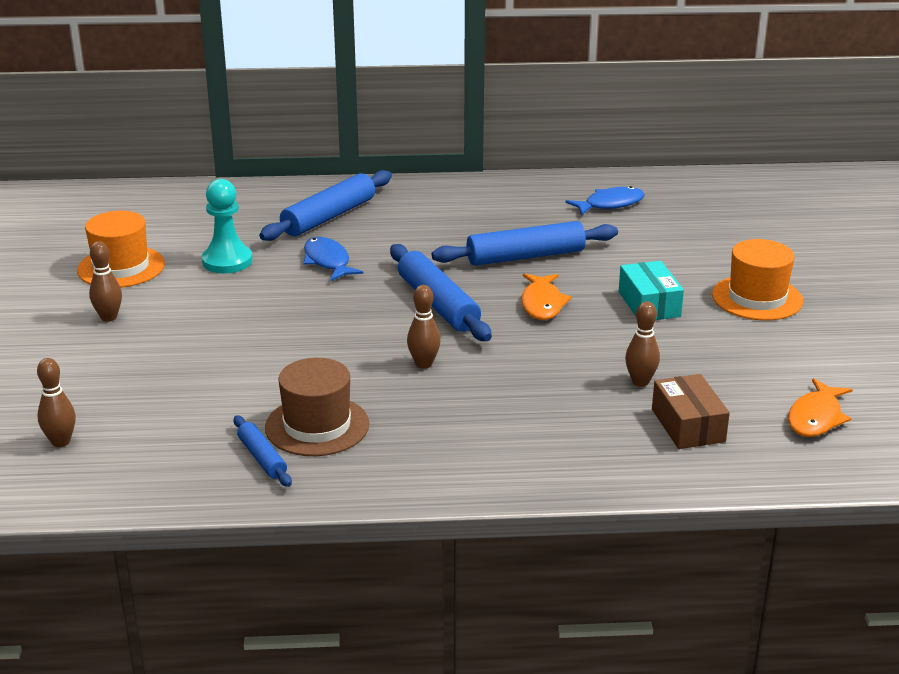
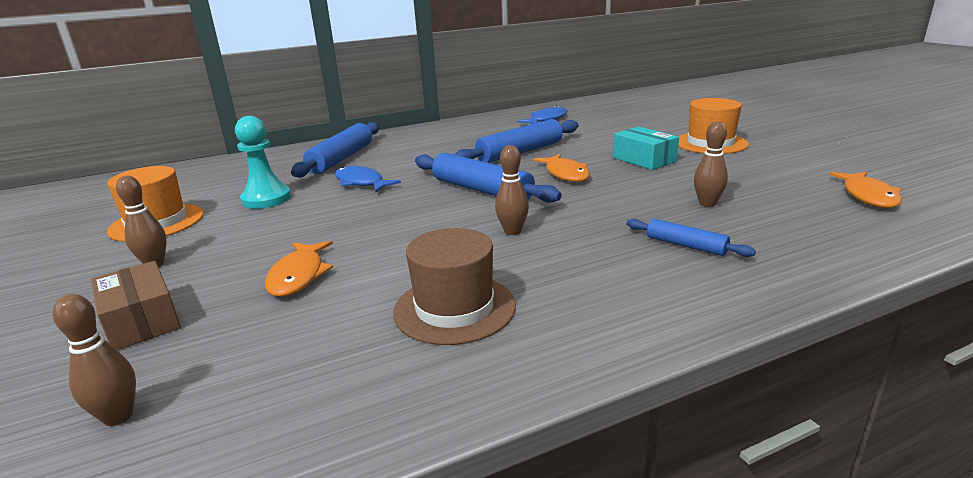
camera: 20 degrees left, 5 degrees down
blue rolling pin [233,415,292,487] -> blue rolling pin moved to [627,219,756,257]
brown box [652,374,730,449] -> brown box moved to [91,261,181,350]
none -> orange fish [265,241,333,297]

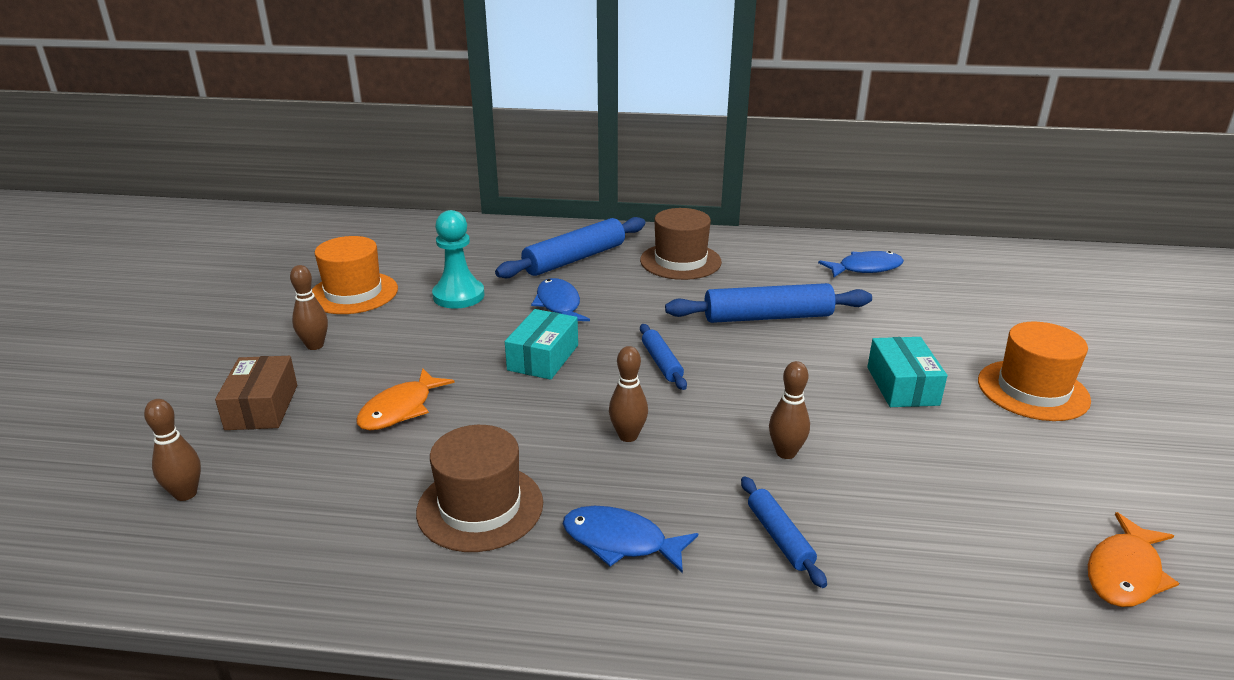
camera: 30 degrees right, 5 degrees up
blue rolling pin [415,153,562,203] -> blue rolling pin [640,324,687,390], size x0.54
orange fish [533,154,590,182] -> none
brown bowling pin [694,121,728,207] -> brown bowling pin moved to [769,361,810,459]
none -> turquoise box [505,309,578,380]
none -> blue fish [563,506,698,574]
none -> brown hat [640,208,722,280]

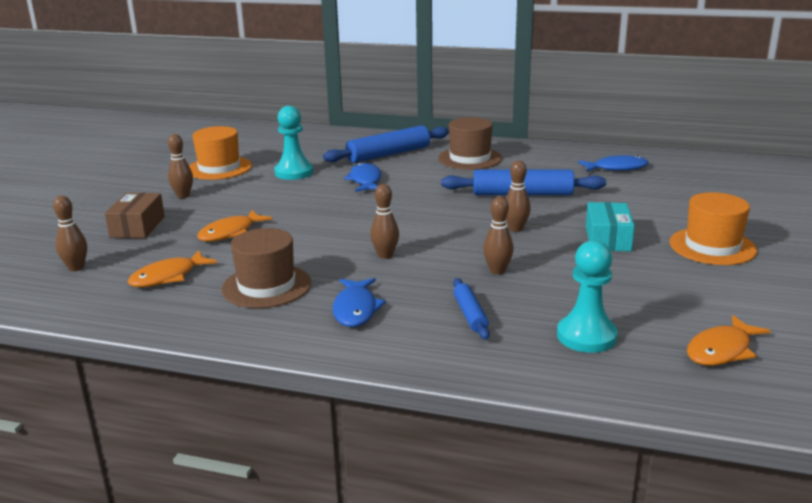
camera: 10 degrees right, 5 degrees down
turquoise box [505,309,578,380] -> none
blue fish [563,506,698,574] -> blue fish turned 120 degrees counterclockwise [333,278,386,327]
blue rolling pin [640,324,687,390] -> none
none -> orange fish [127,251,218,287]
none -> brown bowling pin [506,161,531,232]
none -> turquoise pawn [557,240,618,353]

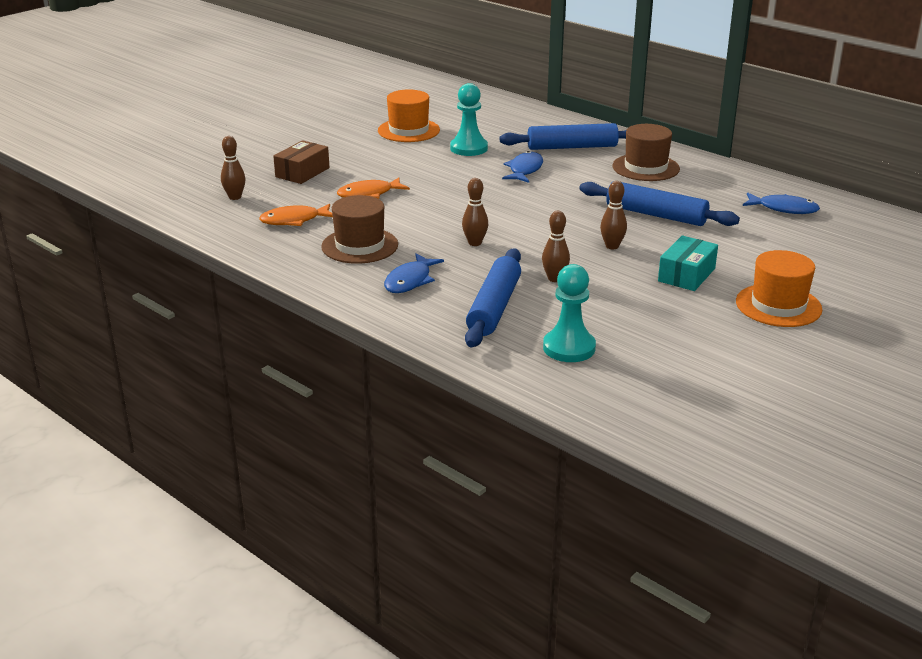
camera: 25 degrees right, 5 degrees up
brown bowling pin [168,134,193,198] -> none
blue rolling pin [453,278,490,340] -> blue rolling pin [465,248,521,347], size x1.87
orange fish [687,315,770,366] -> none

